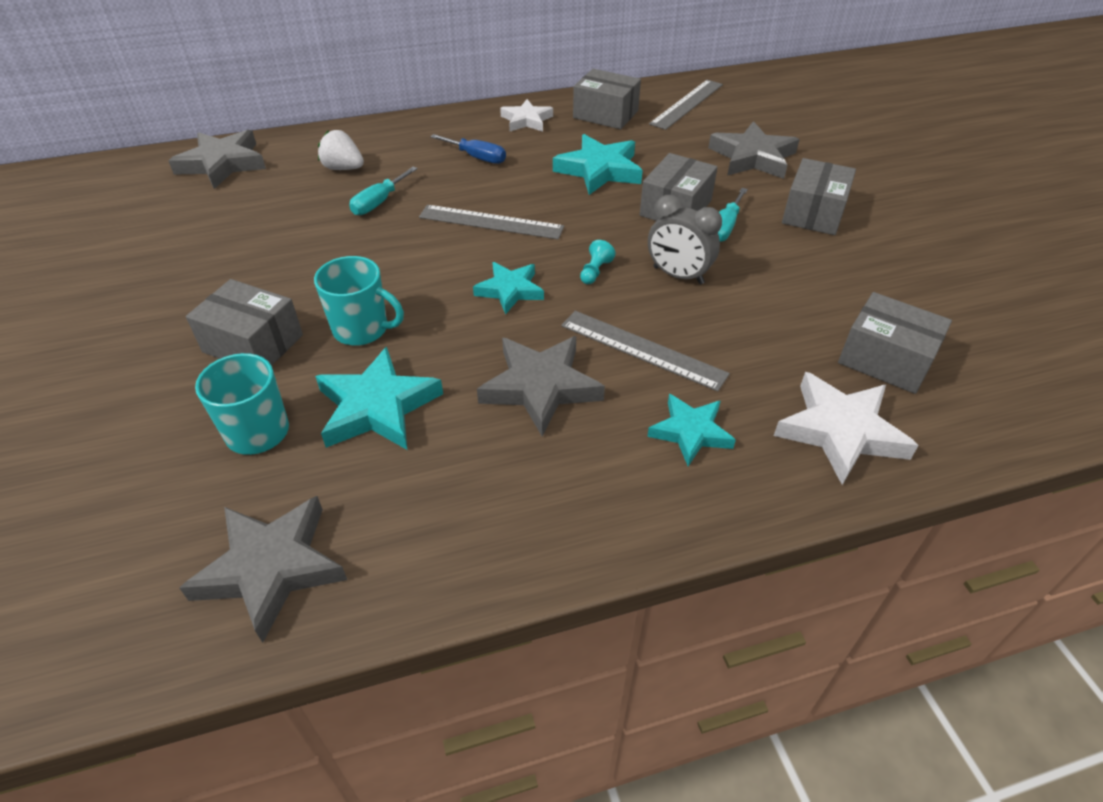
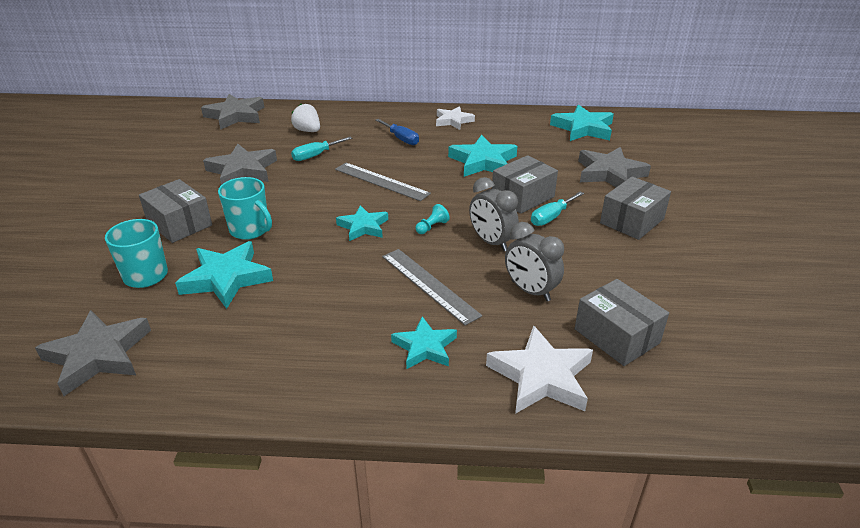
camera: 20 degrees right, 10 degrees down
grey star [477,336,605,436] -> grey star moved to [203,143,277,185]
grey box [573,69,641,129] -> none
grey ruler [649,80,723,130] -> turquoise star [550,105,614,141]
none -> grey clock [505,222,564,301]

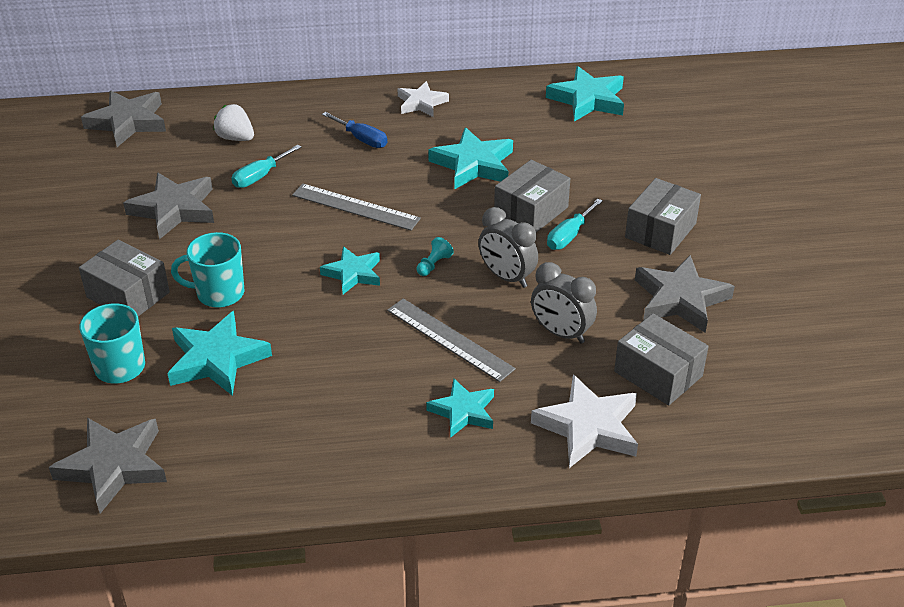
camera: 10 degrees left, 5 degrees up
turquoise mug [218,177,272,240] -> turquoise mug turned 150 degrees clockwise [171,232,244,308]
grey star [578,147,651,187] -> grey star moved to [635,255,735,333]

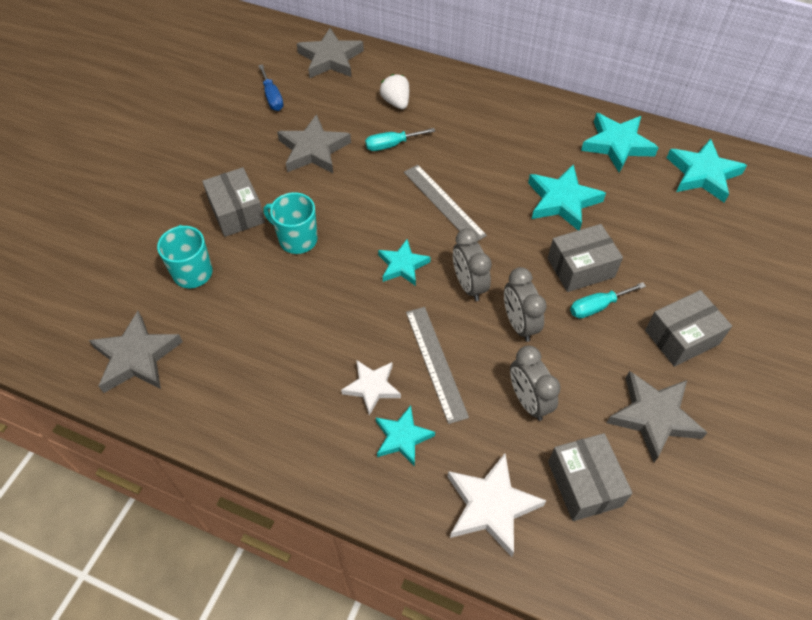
camera: 30 degrees right, 15 degrees up
turquoise star [167,311,272,396] -> turquoise star moved to [581,113,659,173]
blue screwdriver [322,112,387,148] -> blue screwdriver moved to [258,64,284,111]
white star [398,81,449,117] -> white star moved to [341,360,401,416]
turquoise pawn [417,237,454,276] -> grey clock [453,228,492,301]

